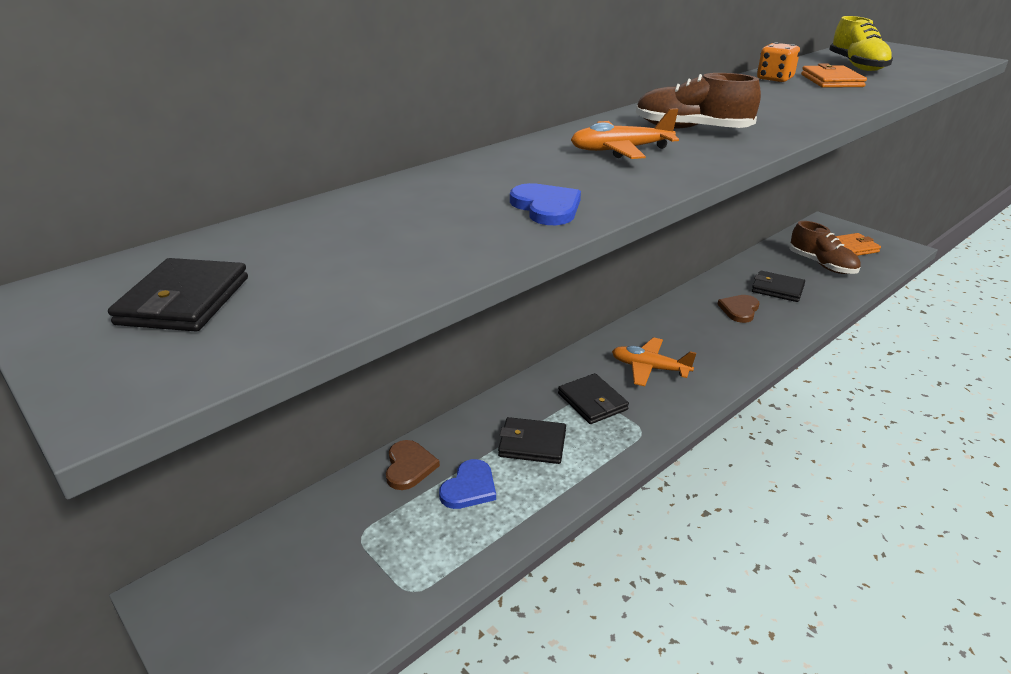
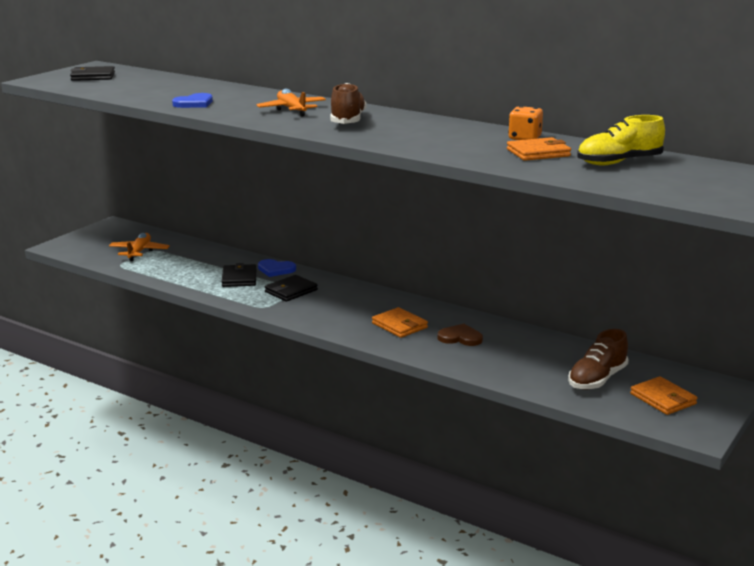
camera: 75 degrees right, 10 degrees down
brown heart [386,440,440,490] -> none
blue heart [439,459,496,509] -> blue heart moved to [258,259,296,277]
orange plane [612,337,696,386] -> orange plane moved to [109,233,170,261]
black wallet [752,271,805,302] -> none
none -> orange wallet [372,307,428,338]

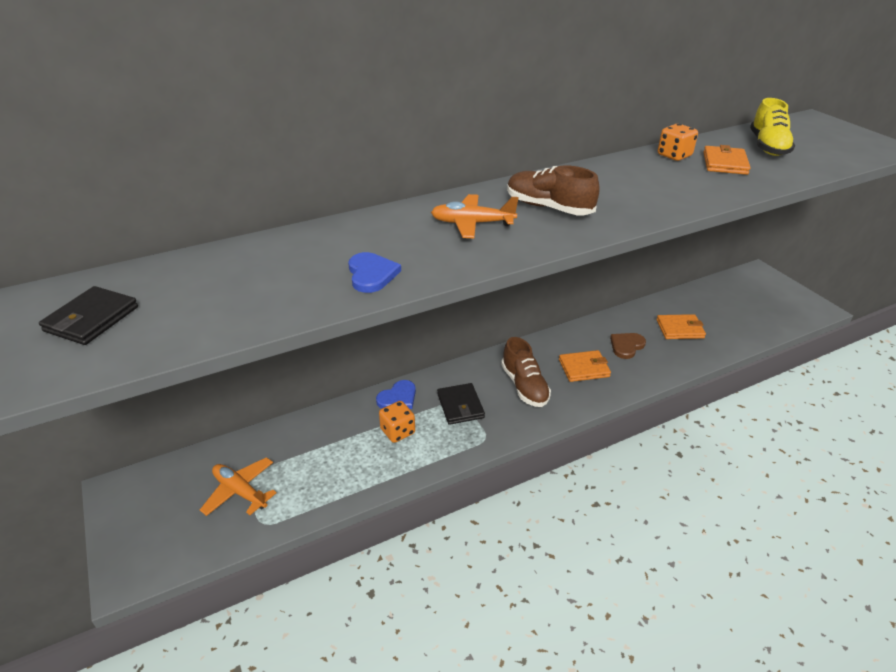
camera: 60 degrees left, 15 degrees up
black wallet [222,263,256,287] -> orange dice [379,401,415,443]
brown shoe [568,329,629,390] -> brown shoe moved to [501,337,551,407]
orange wallet [630,376,697,415] -> orange wallet moved to [656,314,706,339]

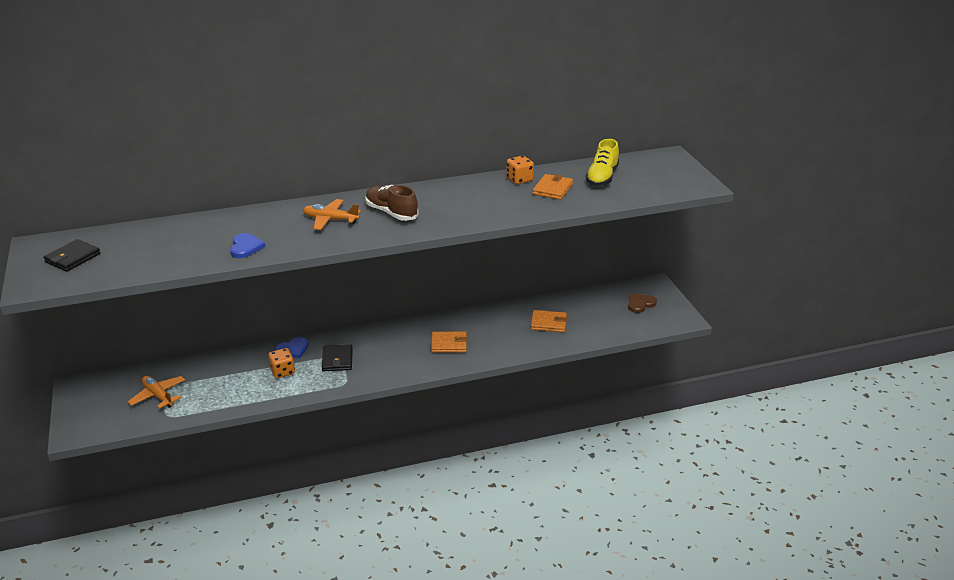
camera: 10 degrees right, 5 degrees down
brown shoe [501,337,551,407] -> none
brown heart [610,333,646,359] -> brown heart moved to [628,294,657,313]

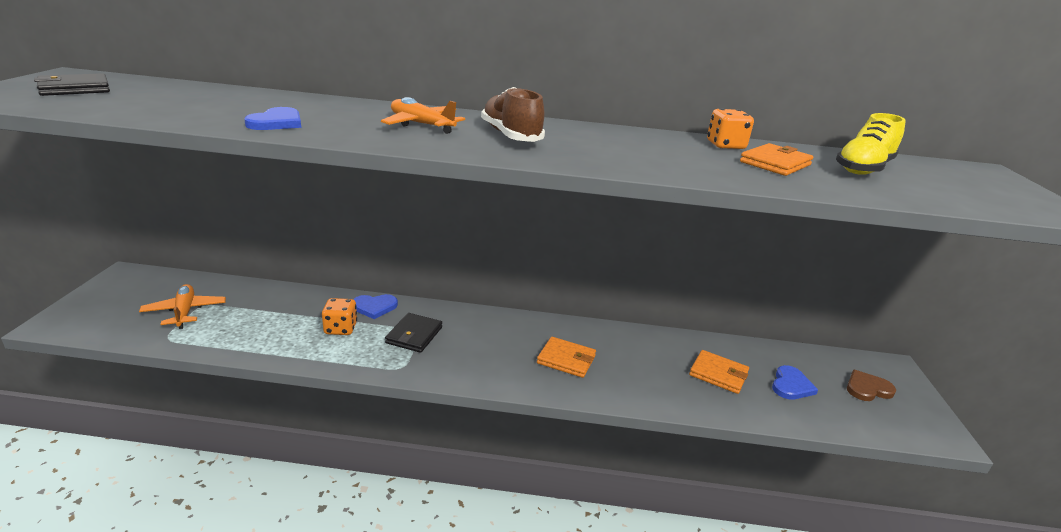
camera: 20 degrees right, 5 degrees down
none -> blue heart [772,365,818,399]

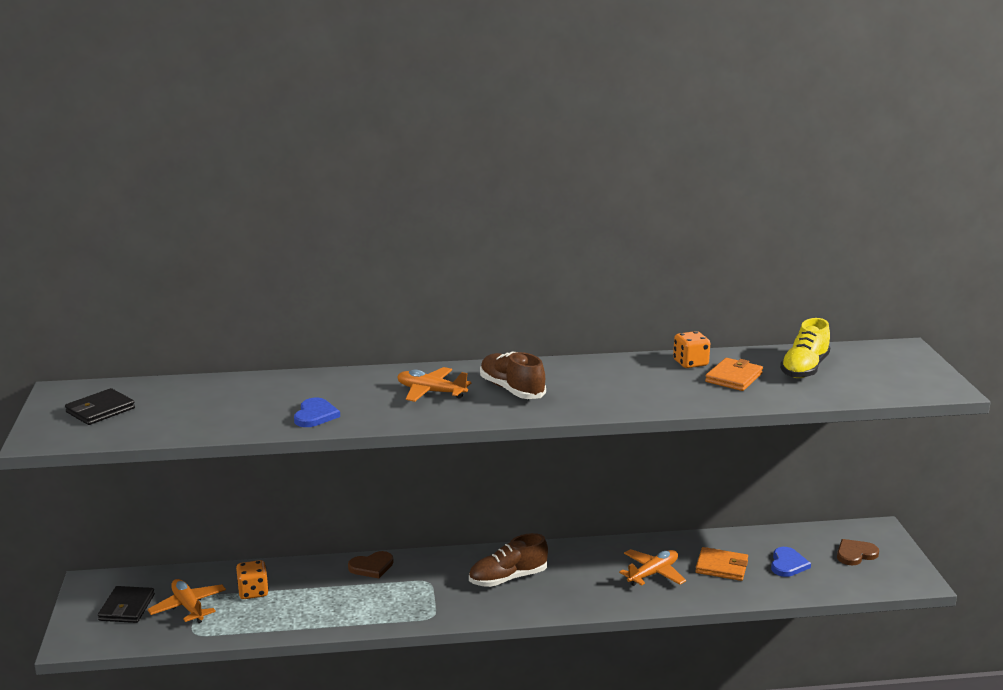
camera: 10 degrees left, 5 degrees down
orange dice [322,298,357,335] -> orange dice moved to [236,560,269,599]
blue heart [353,294,398,319] -> brown heart [348,551,394,578]
black wallet [385,313,442,353] -> black wallet moved to [98,586,155,623]
orange wallet [537,337,596,378] -> none
none -> brown shoe [469,533,548,587]
none -> orange plane [619,549,686,586]

